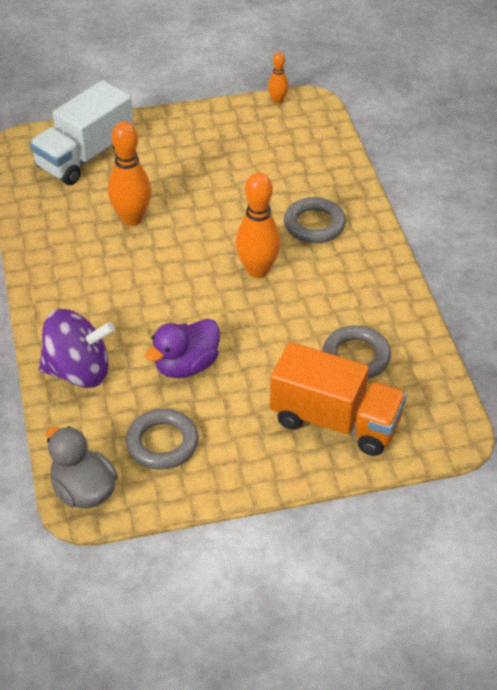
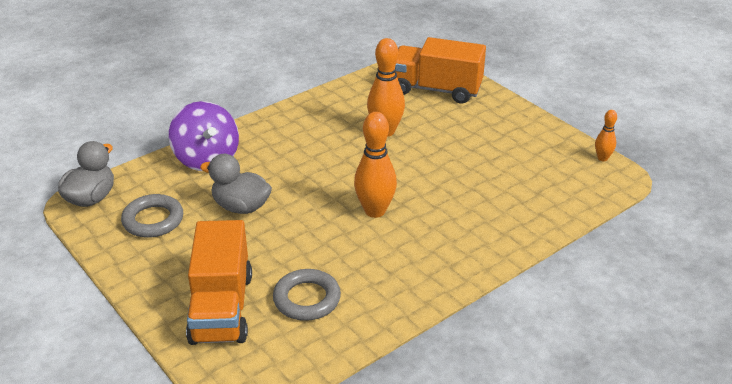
camera: 65 degrees right, 10 degrees down
white truck [30,80,134,185] -> orange truck [395,37,486,104]
purple duck [145,319,220,378] -> grey duck [200,154,272,214]
grey ring [284,197,346,243] -> none

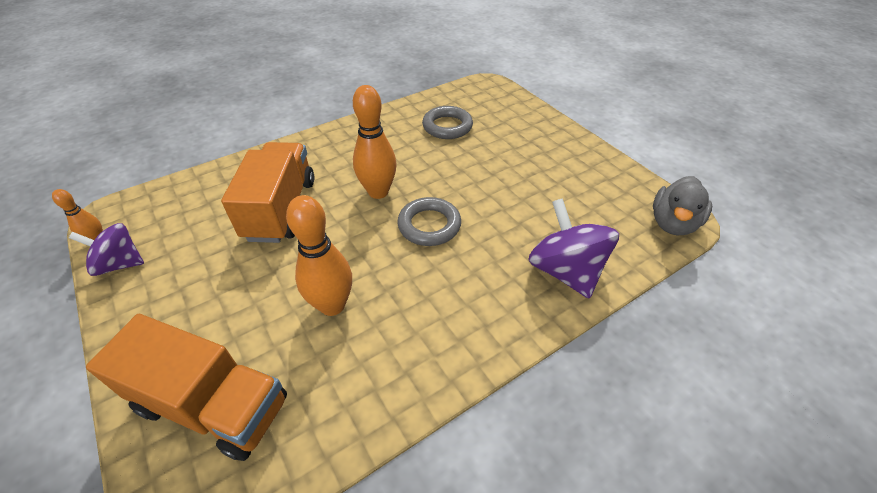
camera: 175 degrees left, 10 degrees up
grey ring [121,194,183,238] -> grey ring moved to [397,197,461,246]
orange truck [186,220,252,345] -> orange truck moved to [221,142,314,243]
grey duck [200,154,272,214] -> none
none -> purple spinning top [69,223,144,276]

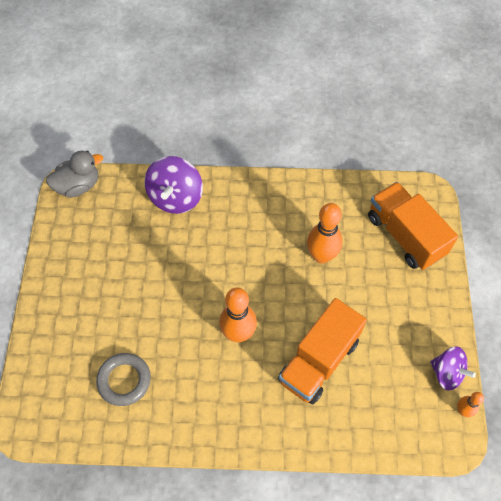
camera: 145 degrees left, 15 degrees up
grey ring [397,197,461,246] -> none

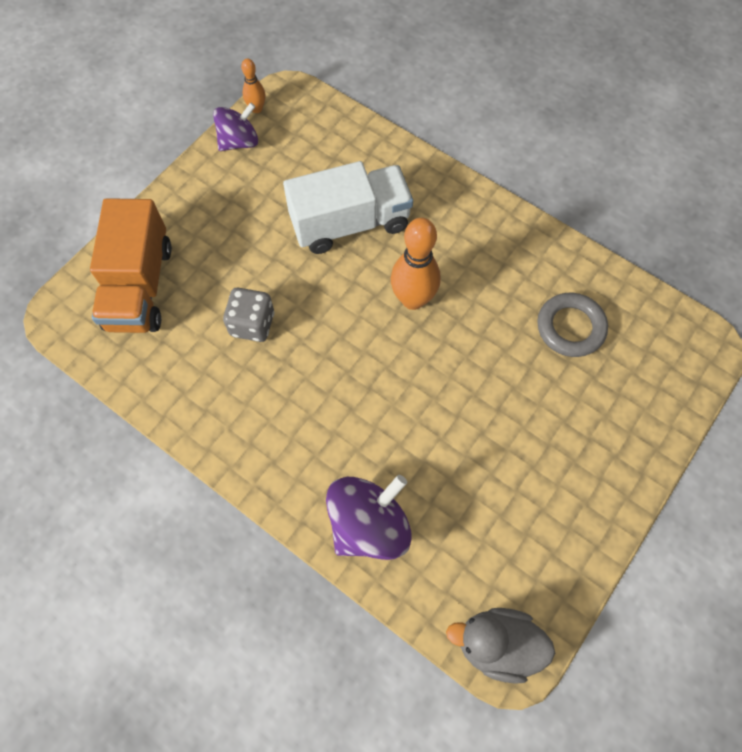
camera: 145 degrees left, 5 degrees up
orange truck [278,298,367,404] -> white truck [283,161,413,254]
orange bowling pin [307,203,343,264] -> grey dice [223,288,274,342]
purple spinning top [430,346,476,390] -> purple spinning top turned 75 degrees clockwise [213,102,258,151]

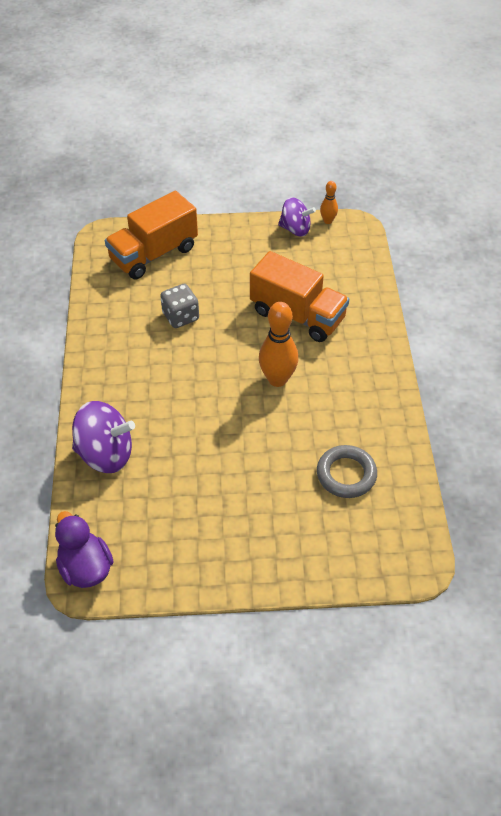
camera: 50 degrees right, 15 degrees down
white truck [283,161,413,254] -> orange truck [250,251,349,342]
grey duck [446,608,555,684] -> purple duck [55,511,114,588]

